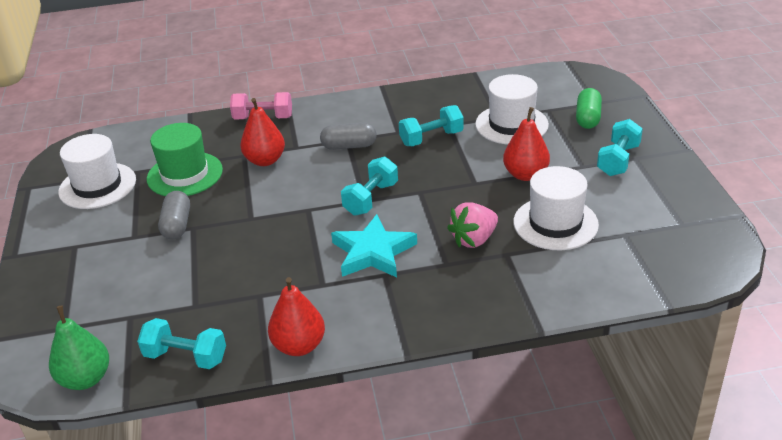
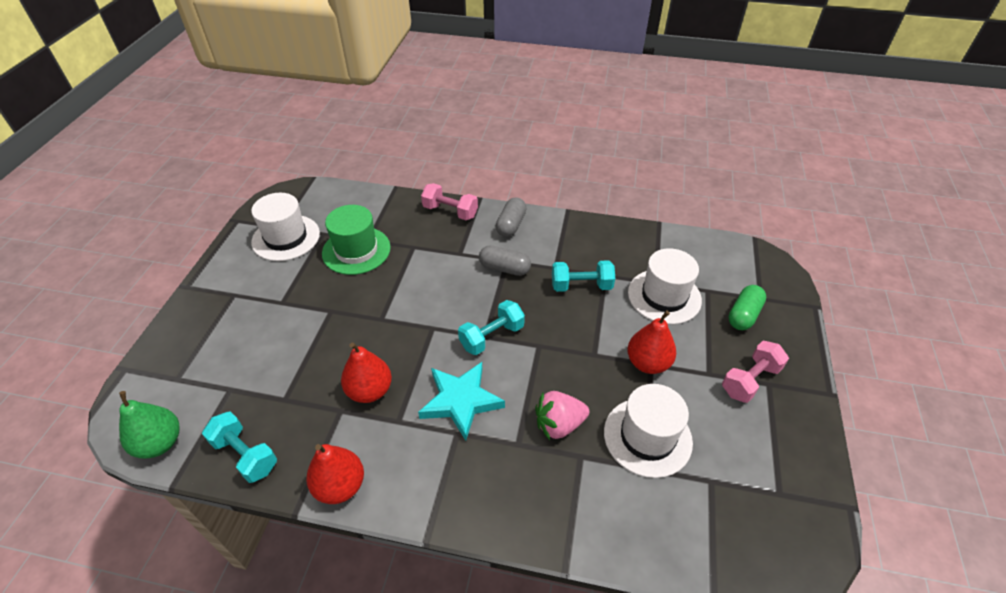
camera: 20 degrees right, 10 degrees up
grey capsule [158,191,190,239] -> grey capsule moved to [496,197,527,237]
red pear [240,98,285,166] -> red pear moved to [341,343,392,403]
turquoise dumbbell [597,119,643,176] -> pink dumbbell [722,341,789,403]

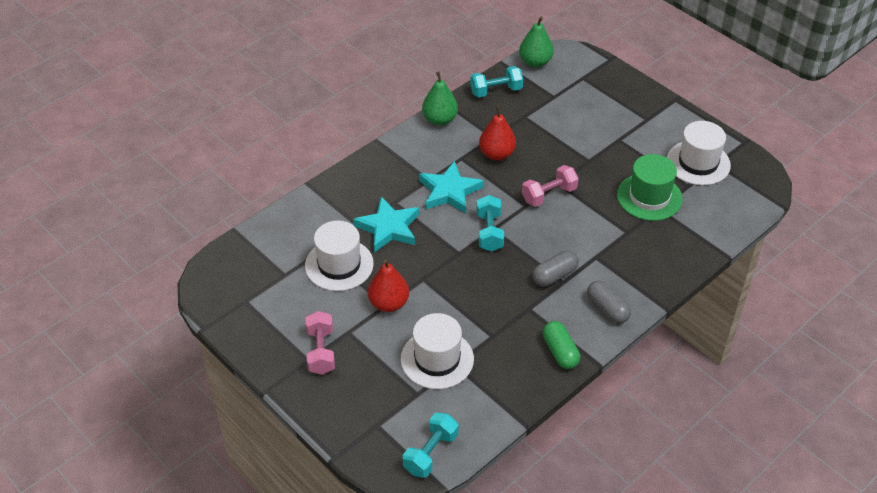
camera: 125 degrees right, 0 degrees up
red pear [306,444,364,504] -> green pear [422,72,458,126]
pink dumbbell [421,183,478,220] -> pink dumbbell moved to [522,165,579,207]
pink strawberry [535,391,589,440] -> turquoise star [353,197,419,252]
turquoise dumbbell [552,260,615,292] -> turquoise dumbbell moved to [403,412,459,478]
green capsule [728,285,766,330] -> green capsule moved to [543,321,580,369]

